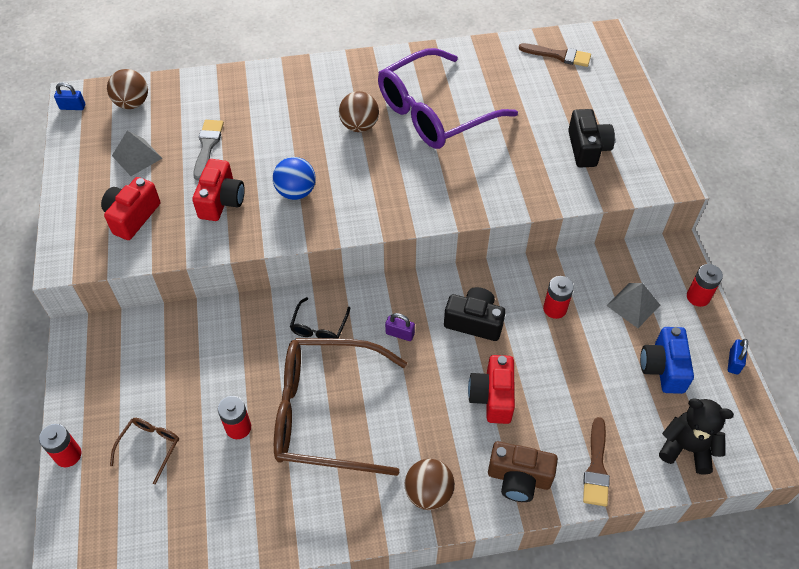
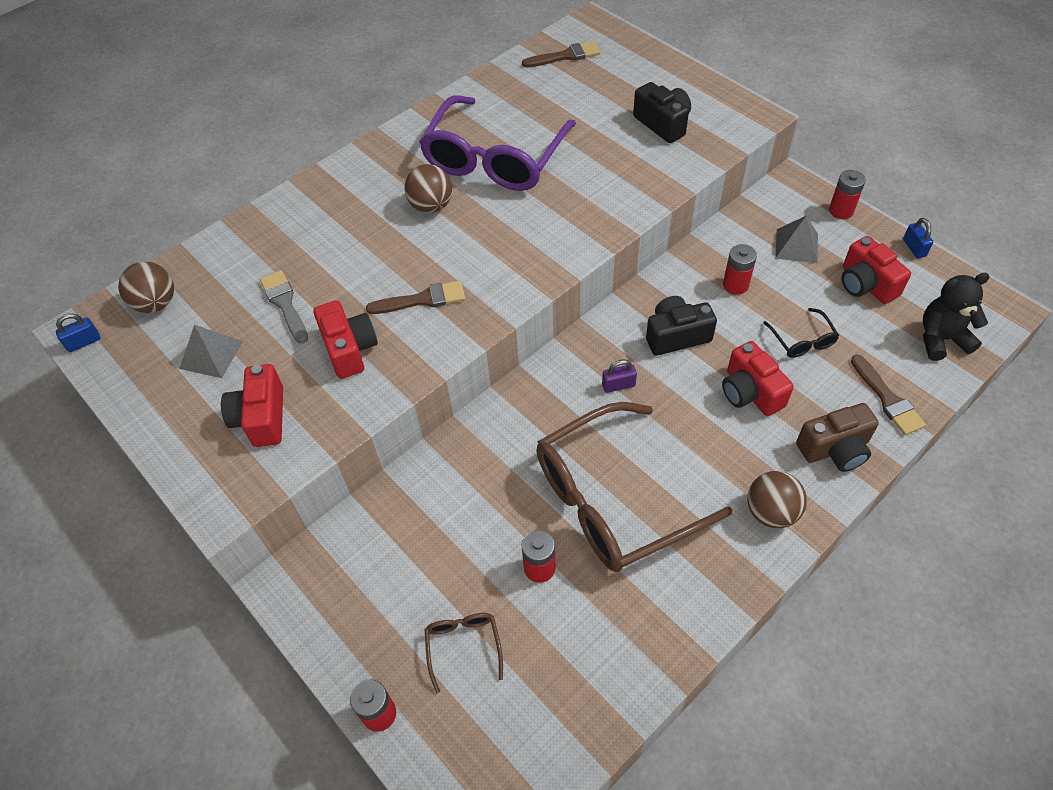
camera: 30 degrees left, 0 degrees up
blue ball [273,157,316,200] -> brown brush [366,281,465,314]
black glasses [290,297,351,339] -> black glasses moved to [763,308,839,358]
blue camera [640,327,694,394] -> red camera [841,236,911,304]

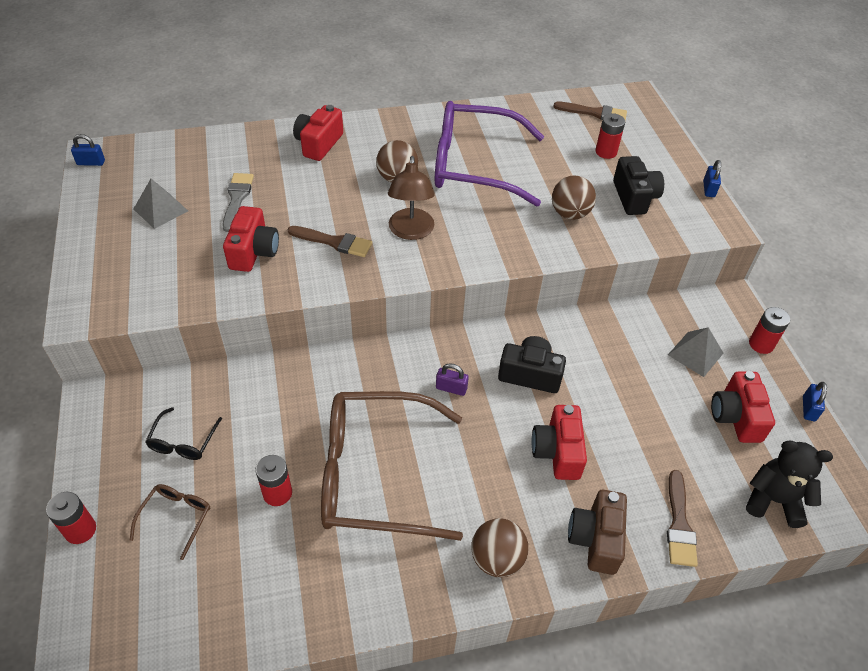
camera: 25 degrees right, 5 degrees down
brown ball [118,262,174,313] -> brown ball moved to [552,175,596,220]
red camera [221,364,283,447] -> red camera moved to [293,105,343,161]
purple glasses [419,95,576,191] -> purple glasses turned 45 degrees clockwise [435,101,544,207]
red battery [723,244,757,295] -> red battery moved to [596,113,625,159]
black glasses [763,308,839,358] -> black glasses moved to [145,407,222,460]
brown camera [796,403,879,472] -> brown camera turned 90 degrees clockwise [568,490,627,575]
none -> brown lamp [388,156,434,240]
none -> blue padlock [703,160,721,197]

